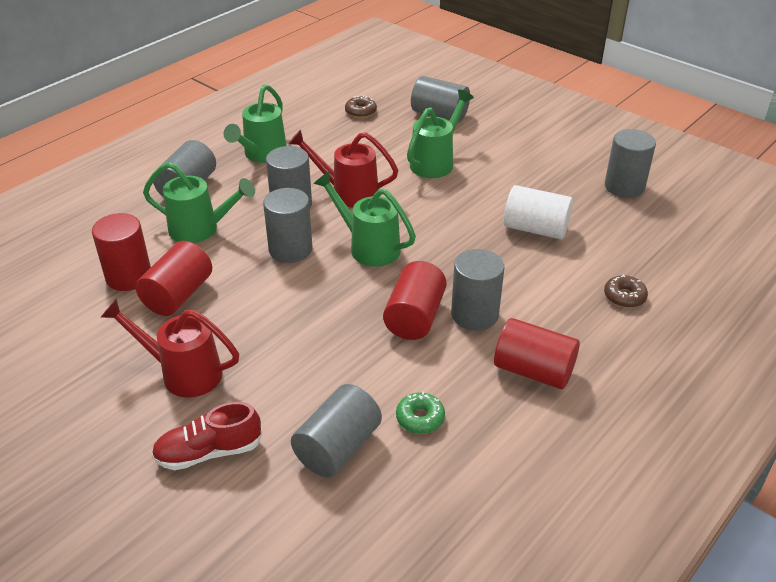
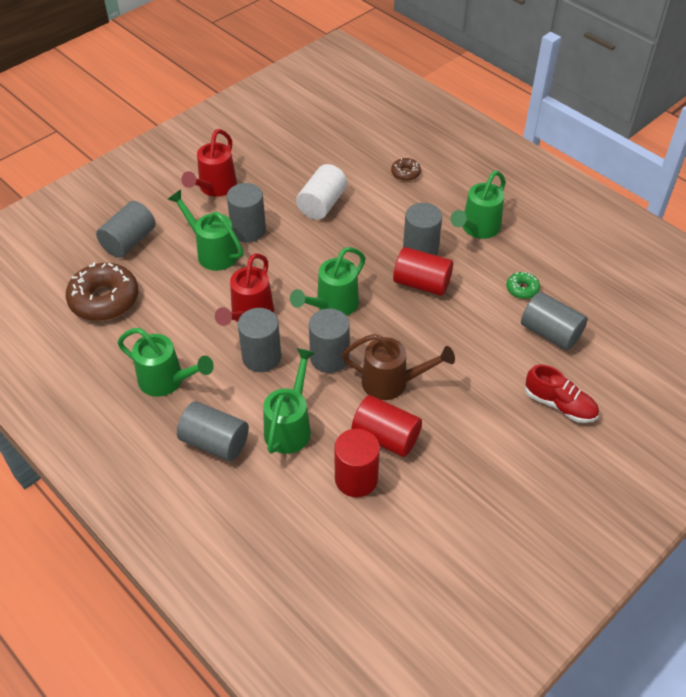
camera: 85 degrees left, 10 degrees up
red watering can [100,299,239,398] -> red watering can moved to [181,129,237,197]
red shoe [151,402,262,470] -> red shoe turned 45 degrees counterclockwise [525,365,599,423]
brown donut [345,96,377,118] -> brown donut [66,262,138,321], size x2.10
red cylinder [494,318,580,389] -> green watering can [450,171,506,239]
grey cylinder [605,129,656,198] -> grey cylinder moved to [227,183,266,243]
none -> brown watering can [342,334,455,400]

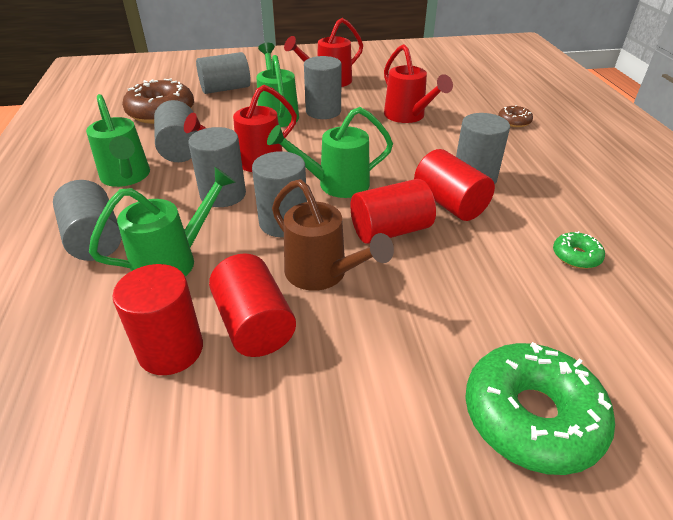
camera: 35 degrees right, 10 degrees down
white cylinder [296,164,347,220] -> red watering can [384,44,453,123]
green watering can [450,171,506,239] -> none
grey cylinder [521,292,588,350] -> grey cylinder moved to [154,100,197,162]
red shoe [525,365,599,423] -> green donut [465,342,615,475]
none -> red cylinder [350,179,436,244]

